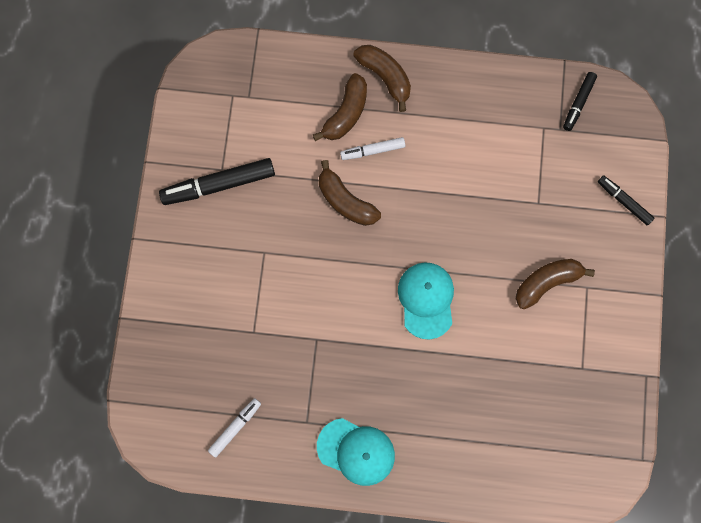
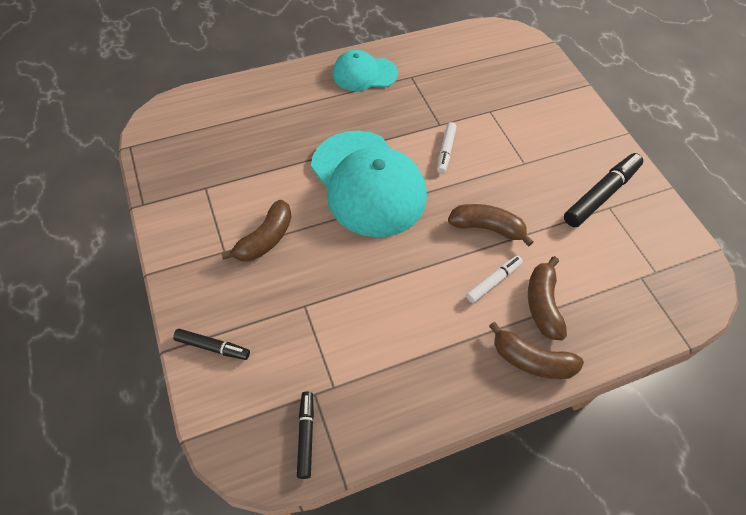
camera: 150 degrees right, 20 degrees down
white marker [208,398,261,458] -> white marker moved to [437,122,457,174]
turquoise cap [398,262,454,340] -> turquoise cap [311,131,427,237], size x1.81

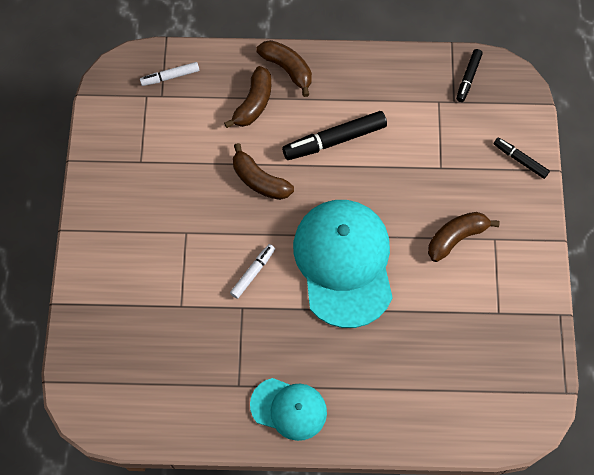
camera: 155 degrees left, 10 degrees up
white marker [466,256,523,303] -> white marker moved to [140,62,199,86]
black marker [564,153,643,227] -> black marker moved to [282,111,387,160]

